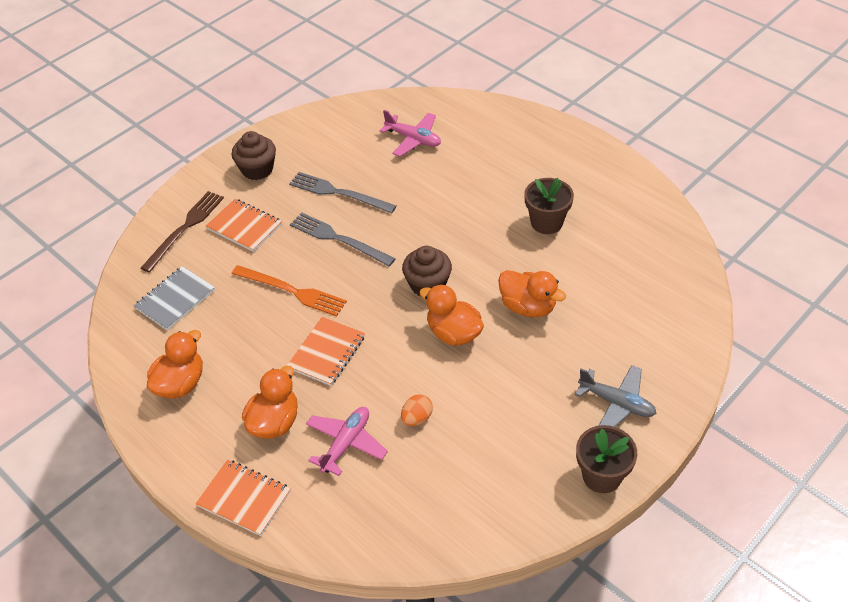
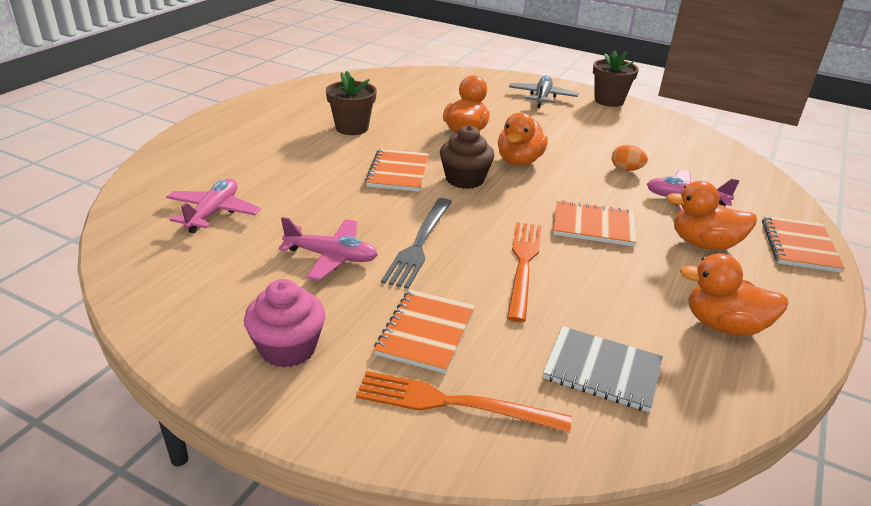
camera: 110 degrees left, 15 degrees down
brown fork [141,191,224,273] -> orange fork [356,371,572,433]
brown cupcake [232,131,276,180] -> pink cupcake [244,279,325,368]
grey fork [289,172,396,214] -> pink plane [278,217,378,281]
none -> orange notebook [365,149,429,192]

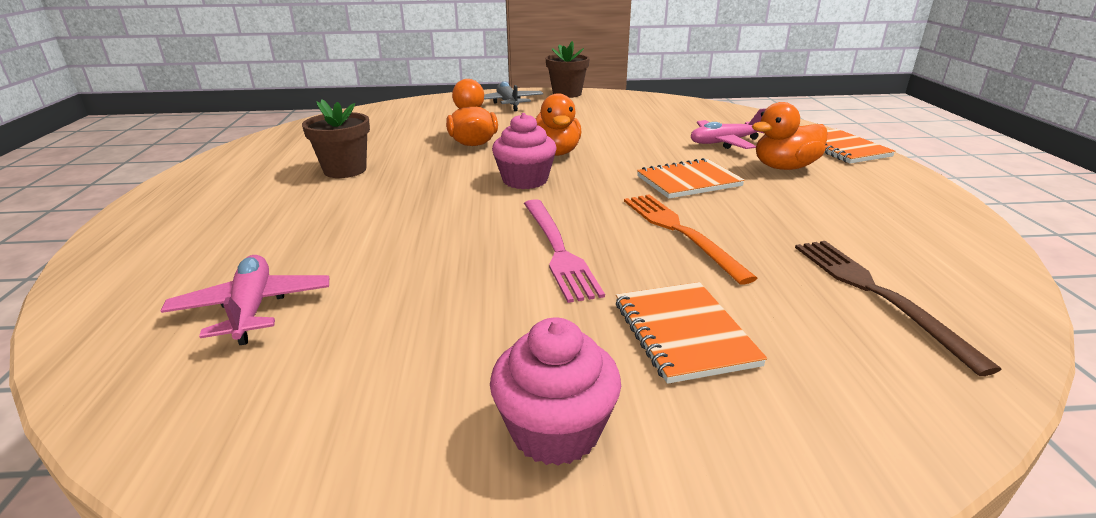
camera: 30 degrees left, 5 degrees down
pink plane [278,217,378,281] -> none
orange fork [356,371,572,433] -> none
orange notebook [365,149,429,192] -> none
grey fork [381,198,452,289] -> pink fork [524,199,605,303]
brown cupcake [440,125,495,189] -> pink cupcake [492,113,557,189]
grey notebook [543,326,663,412] -> brown fork [795,241,1002,376]
orange egg [612,145,648,171] -> none
orange duck [680,253,789,336] -> none

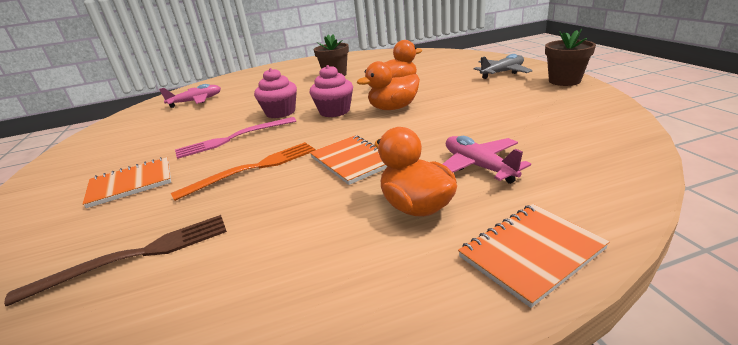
camera: 80 degrees right, 0 degrees up
pink cupcake [490,318,621,466] -> pink cupcake moved to [254,68,297,118]

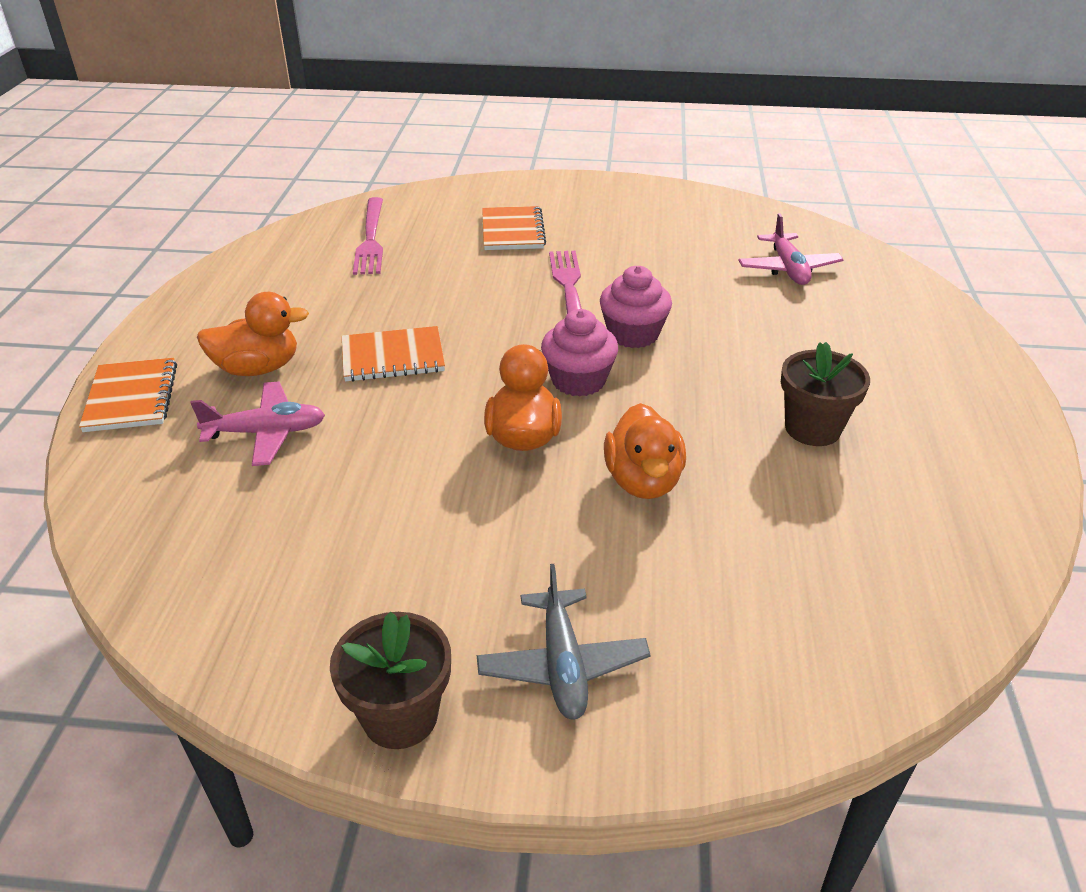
camera: 110 degrees right, 10 degrees up
brown fork [4,215,227,306] -> pink fork [353,197,383,275]
orange fork [171,142,316,201] -> none

